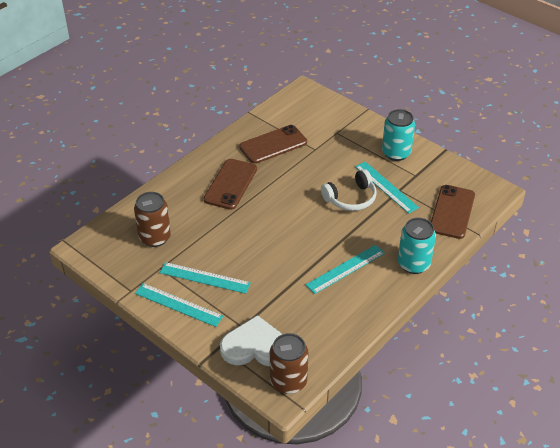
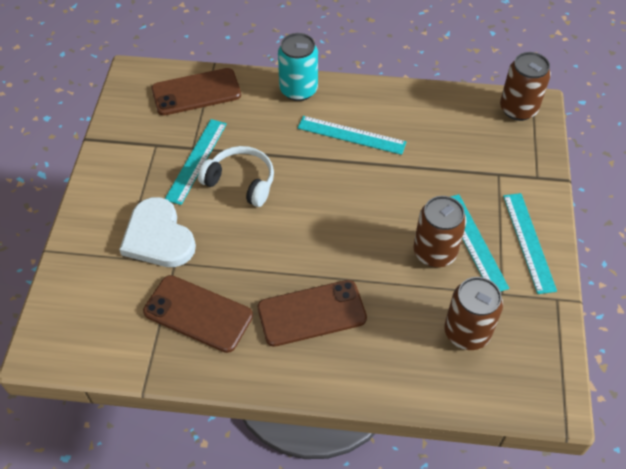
camera: 125 degrees left, 10 degrees up
white heart [220,315,282,366] -> white heart moved to [119,197,196,267]
turquoise can [382,109,415,161] -> none
none -> brown can [414,196,467,268]

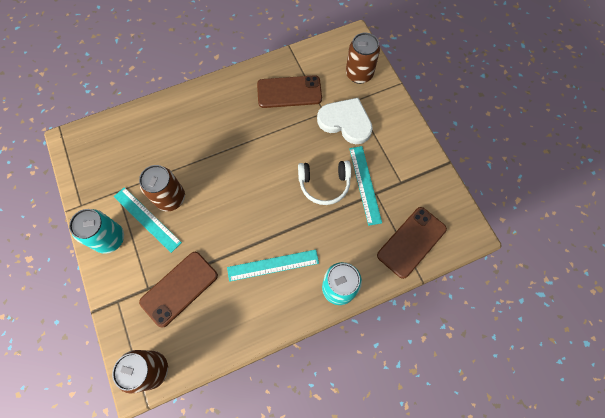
camera: 150 degrees right, 15 degrees up
brown phone [258,280,367,347] -> brown phone moved to [139,252,218,328]
brown can [444,277,503,350] -> brown can moved to [346,33,380,84]
turquoise ruler [503,193,557,294] -> turquoise can [69,209,124,254]

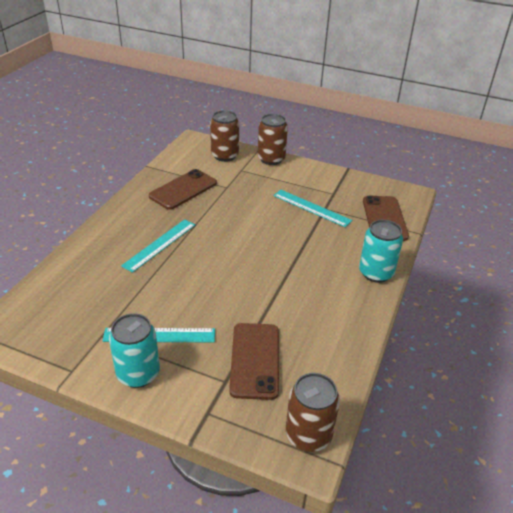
camera: 45 degrees left, 30 degrees down
brown can [139,165,185,211] -> brown can moved to [258,114,288,165]
turquoise ruler [227,250,319,282] -> turquoise ruler moved to [121,219,195,273]
white headphones [298,161,351,205] -> none
white heart [317,98,373,144] -> none

